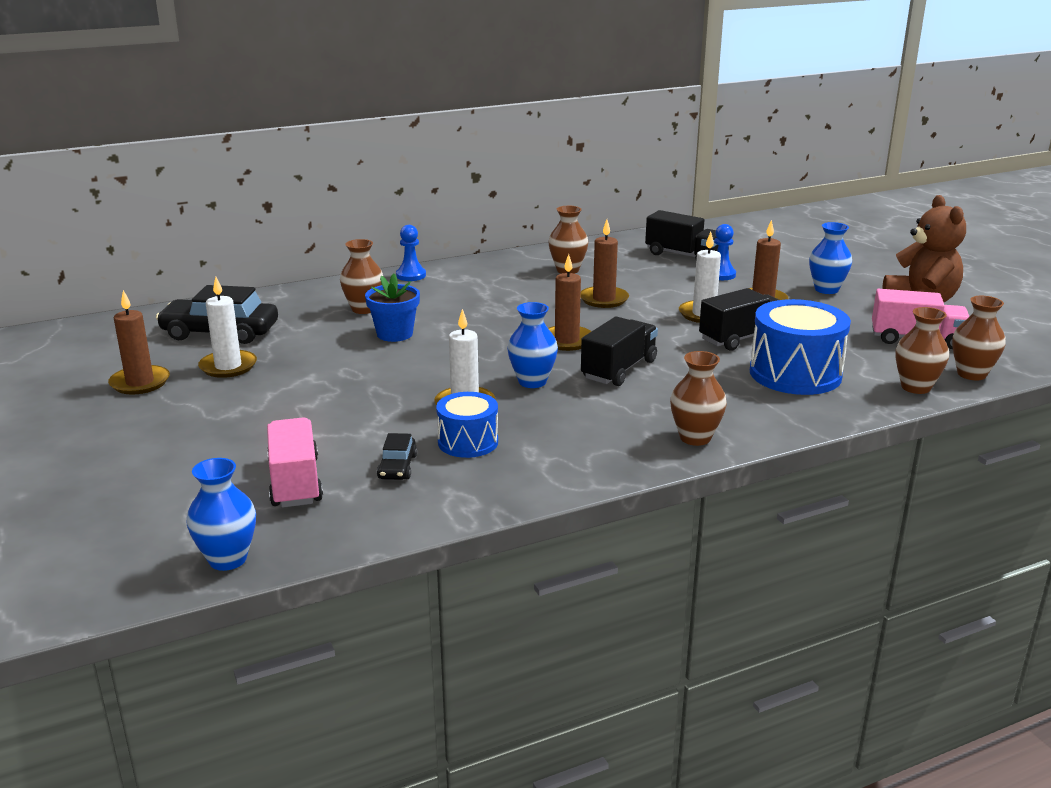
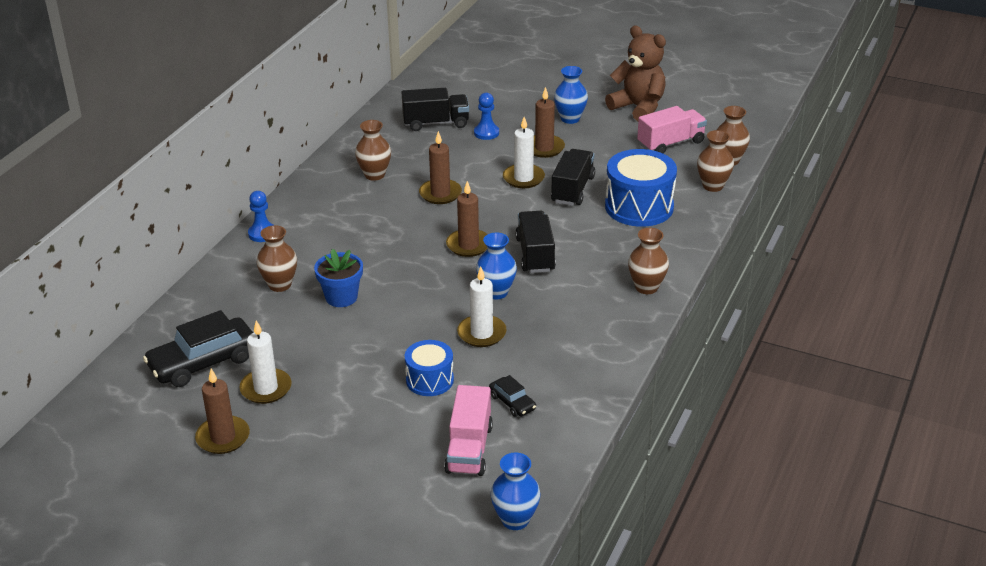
camera: 40 degrees left, 10 degrees up
pink truck [267,417,323,508] -> pink truck turned 120 degrees counterclockwise [444,385,493,476]
blue drum [436,392,498,458] -> blue drum moved to [405,340,454,396]

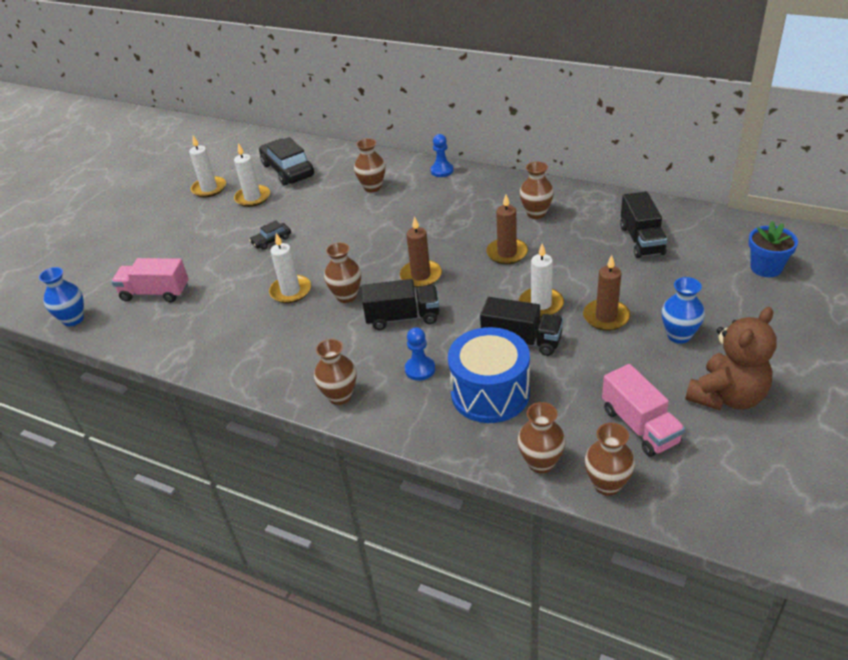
camera: 95 degrees right, 5 degrees up
brown candle [195,369,250,454] -> white candle [189,136,226,197]
blue flower pot [314,249,363,307] -> blue flower pot moved to [748,221,798,277]
blue drum [405,340,454,396] -> none
blue pawn [474,93,499,140] -> blue pawn moved to [405,327,435,381]
blue vase [476,233,517,299] -> brown vase [324,242,361,303]
black car [489,375,536,417] -> black car moved to [249,220,291,249]

